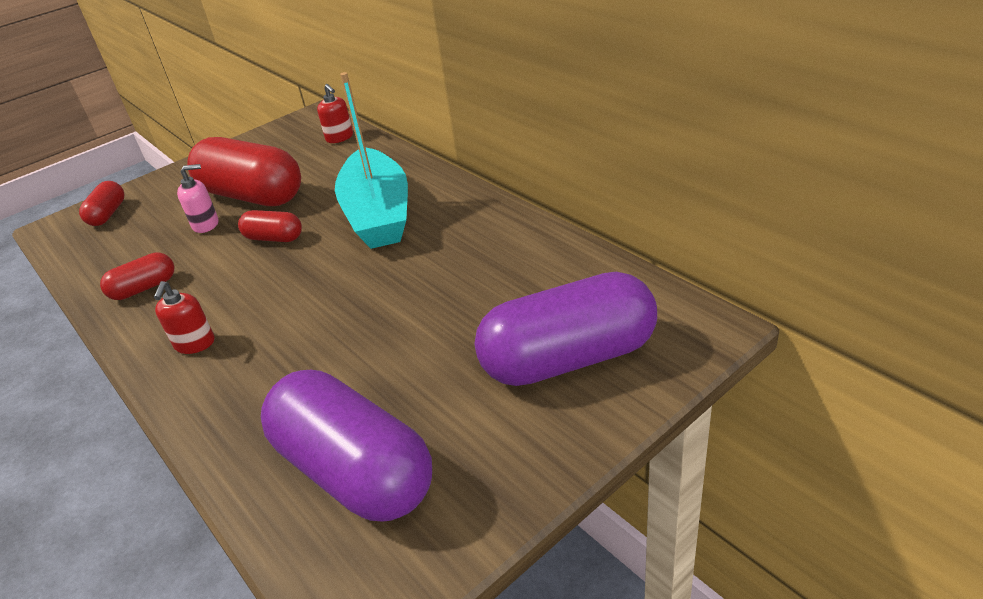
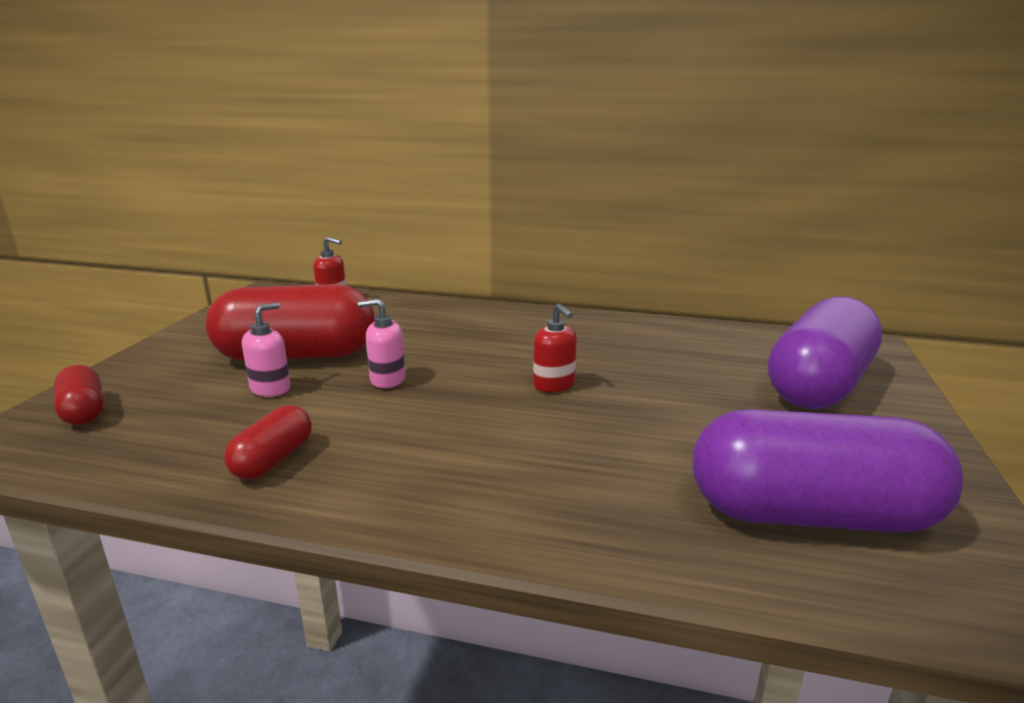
camera: 40 degrees left, 15 degrees down
red soap dispenser [154,281,215,354] -> red soap dispenser moved to [533,304,577,392]
red capsule [238,210,302,242] -> pink soap dispenser [358,299,406,388]
turquoise boat [335,72,408,249] -> none

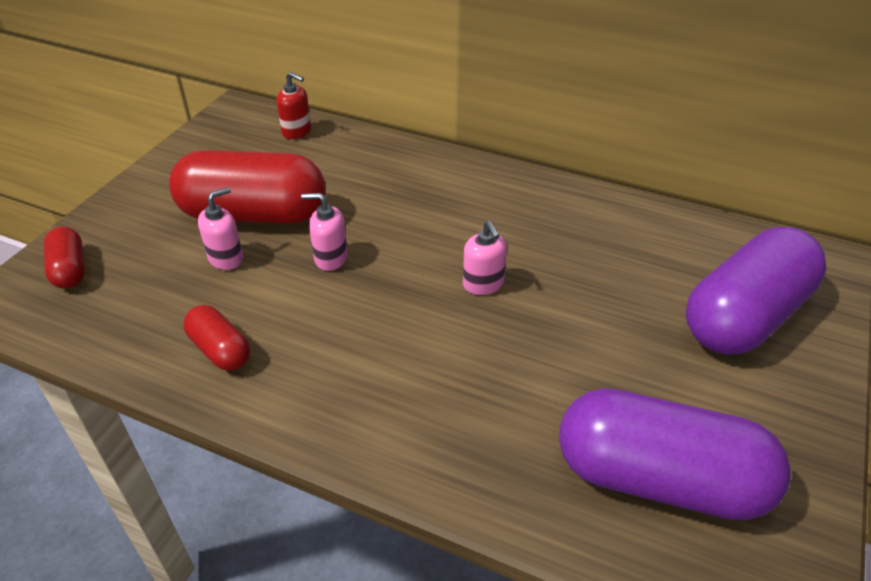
camera: 10 degrees right, 20 degrees up
red capsule [224,405,312,480] -> red capsule turned 75 degrees counterclockwise [183,305,250,371]
red soap dispenser [533,304,577,392] -> pink soap dispenser [463,221,507,295]

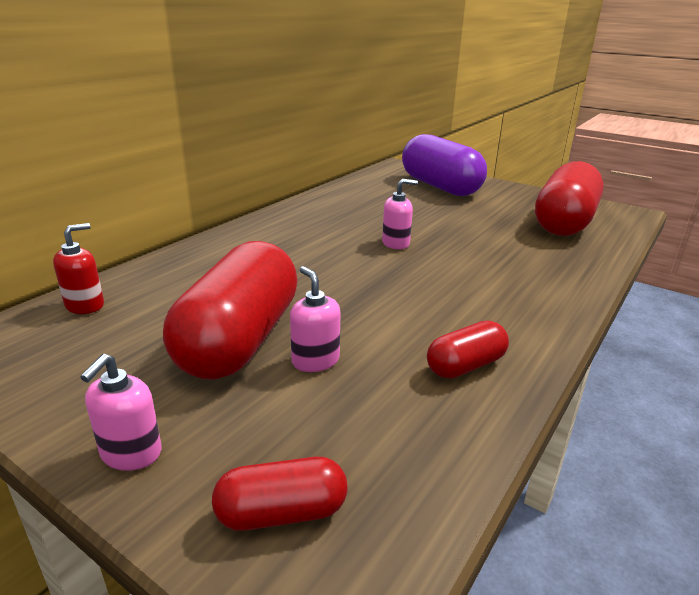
camera: 80 degrees left, 15 degrees down
pink soap dispenser [301,193,348,271] -> pink soap dispenser moved to [80,354,162,471]
purple capsule [559,388,791,521] -> red capsule [535,161,604,236]

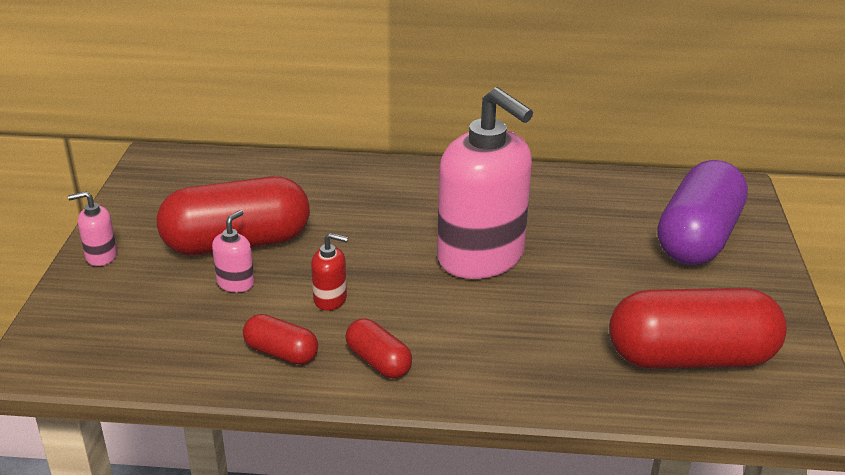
camera: 60 degrees right, 5 degrees up
red soap dispenser [53,223,104,314] -> red soap dispenser moved to [311,233,348,311]
red capsule [212,457,348,531] -> red capsule moved to [345,319,412,378]
pink soap dispenser [382,179,418,249] -> pink soap dispenser [437,87,533,279], size x2.49

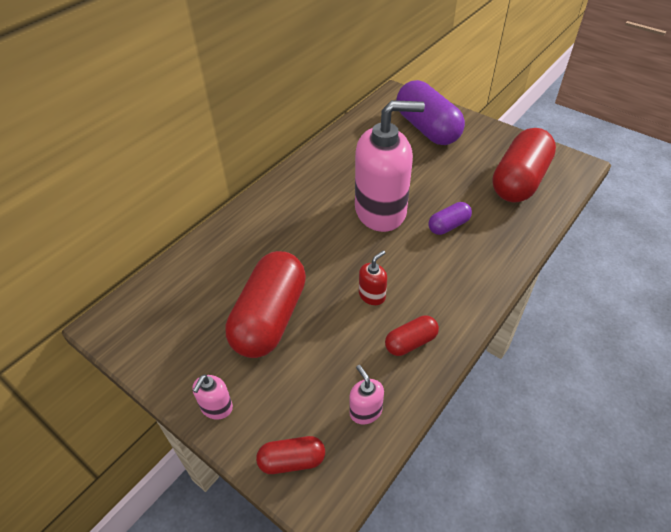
camera: 55 degrees left, 15 degrees up
pink soap dispenser [212,210,254,292] -> pink soap dispenser moved to [349,365,384,424]
red capsule [345,319,412,378] -> red capsule moved to [256,436,325,474]
none -> purple capsule [428,202,472,235]

